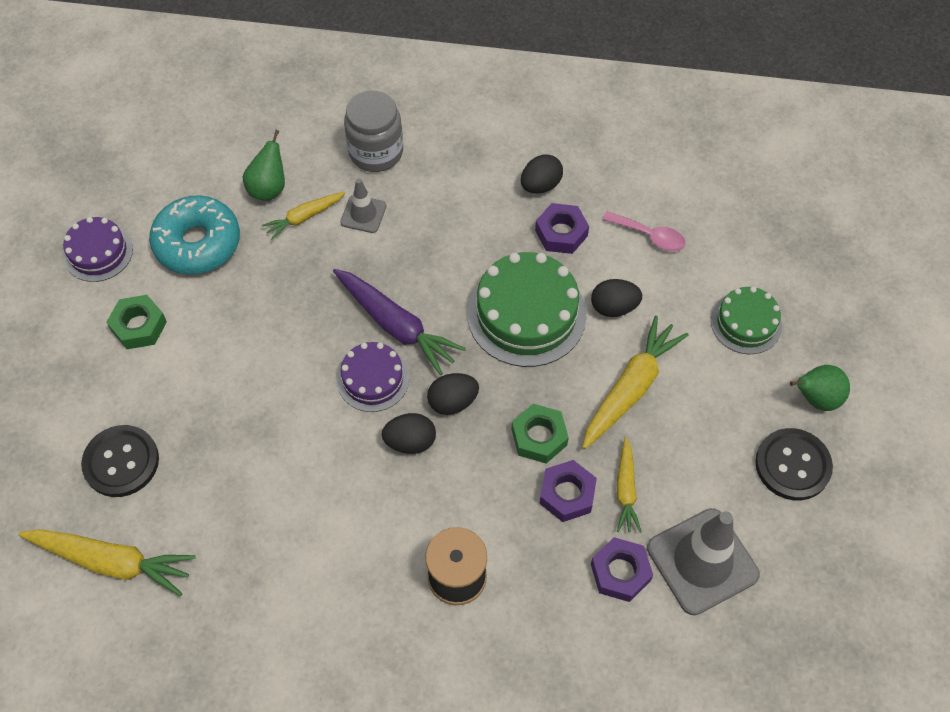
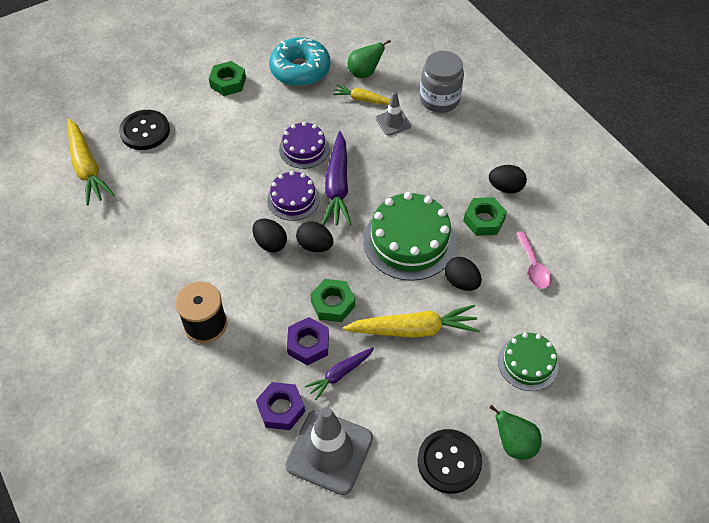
camera: 50 degrees right, 5 degrees down
purple cake [63,217,133,282] -> purple cake moved to [279,122,329,169]
purple nut [535,203,589,254] -> green nut [463,197,507,236]
yellow carrot [616,437,642,533] -> purple carrot [305,347,374,400]

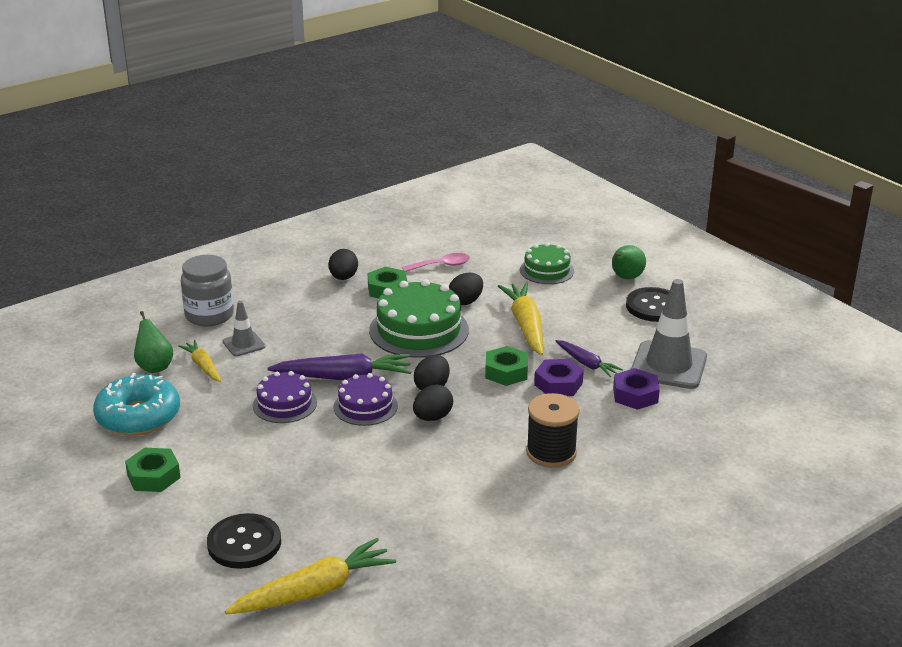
camera: 95 degrees left, 25 degrees down
yellow carrot [332,84,390,105] -> yellow carrot turned 135 degrees clockwise [178,340,221,382]

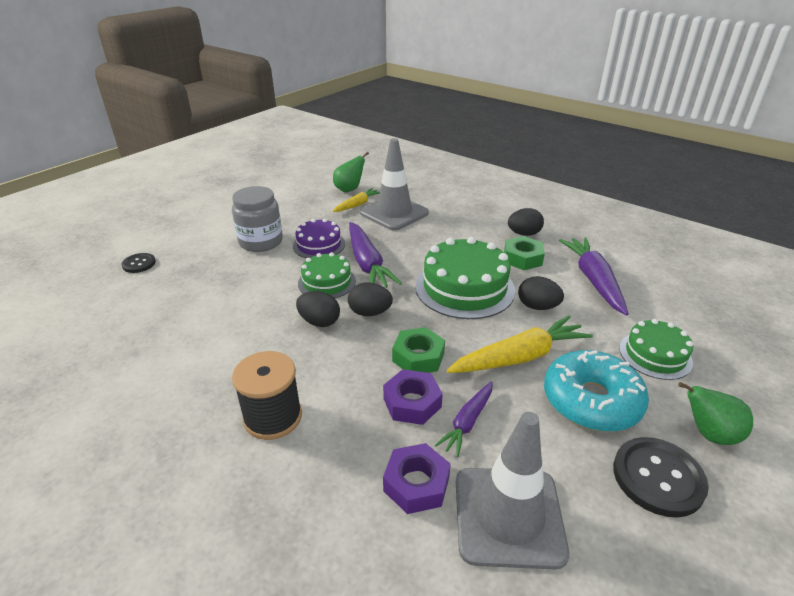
camera: 75 degrees right, 5 degrees up
turquoise donut [93,373,180,436] -> turquoise donut moved to [544,350,649,432]
green nut [125,448,181,492] -> none
grey jar [181,255,234,326] -> grey jar moved to [232,186,283,252]
black button [207,513,281,569] -> black button [122,253,156,273], size x0.57
grey traffic cone [223,301,265,356] -> grey traffic cone [360,138,429,231], size x1.92
yellow carrot [225,538,396,614] -> none
purple cake [334,373,398,426] -> green cake [298,252,356,298]
pink spoon [402,253,470,272] -> purple carrot [559,237,629,316]

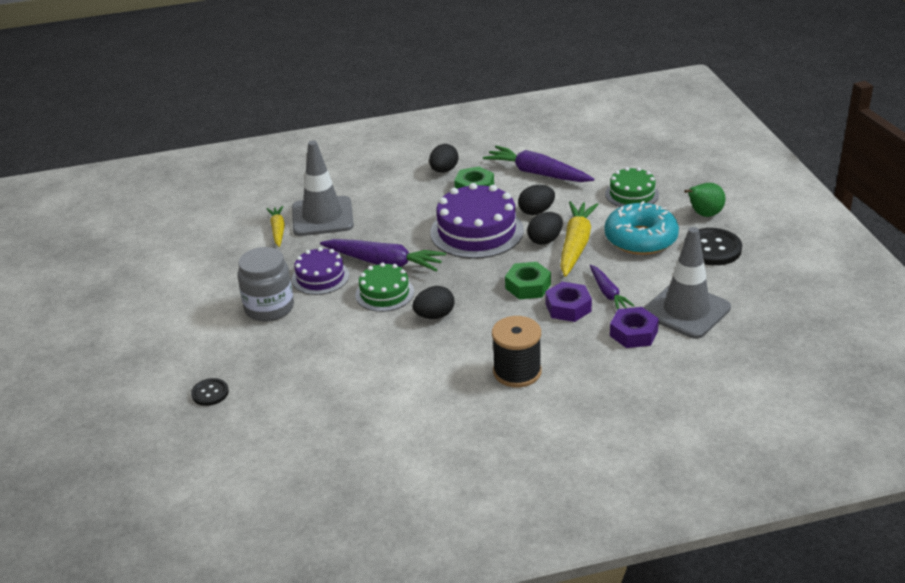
camera: 50 degrees left, 0 degrees up
green pear [333,152,369,192] -> none
black egg [348,283,393,316] -> black egg moved to [527,212,563,245]
green cake [415,237,515,319] -> purple cake [430,183,524,259]

